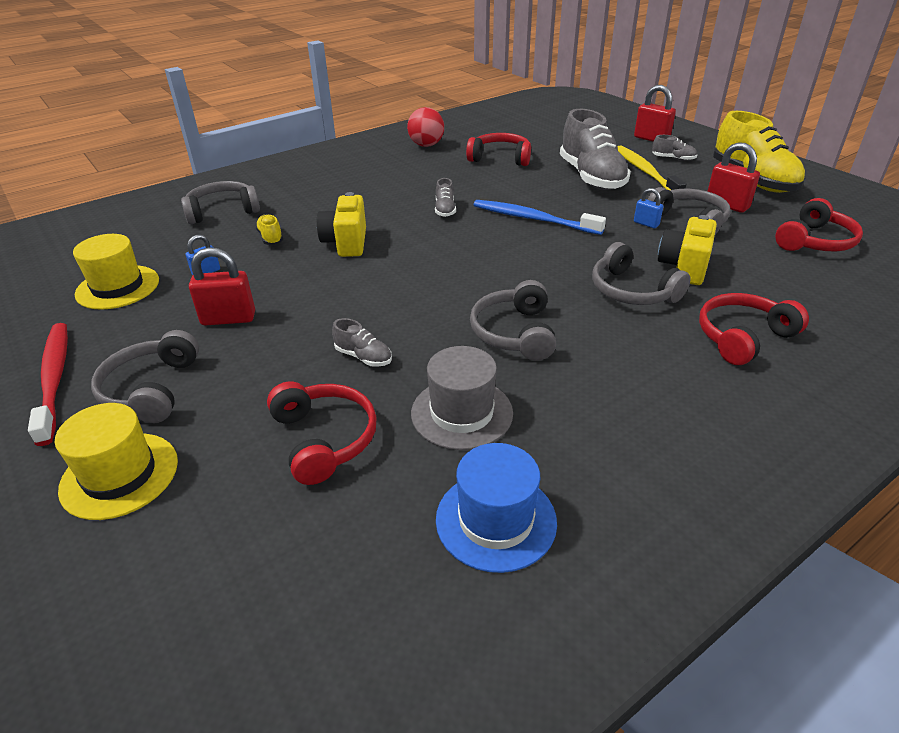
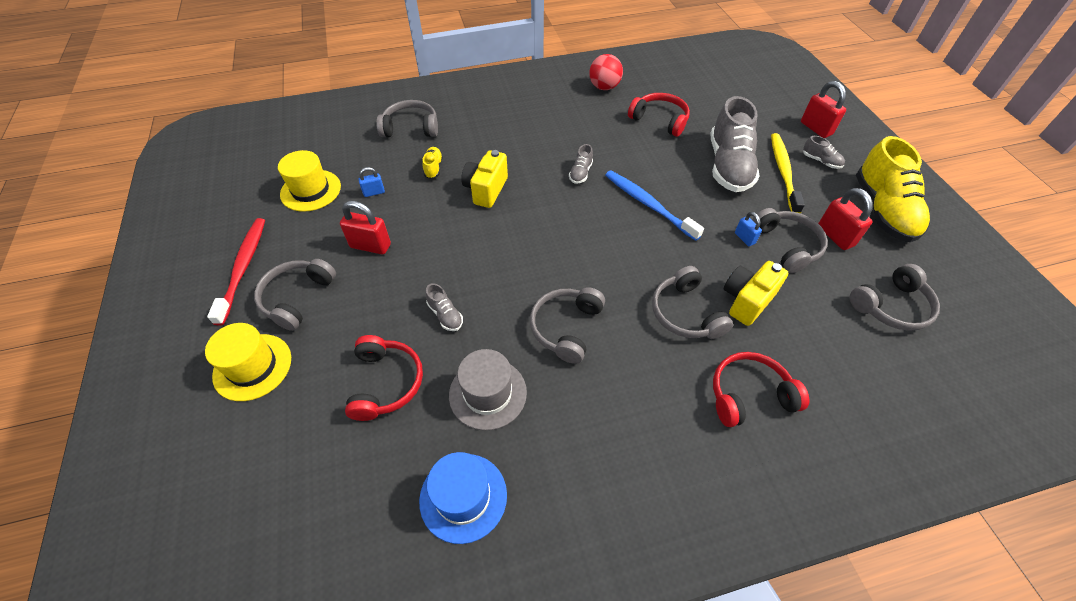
camera: 20 degrees right, 15 degrees up
red headphones [775,198,863,252] -> grey headphones [850,264,940,331]

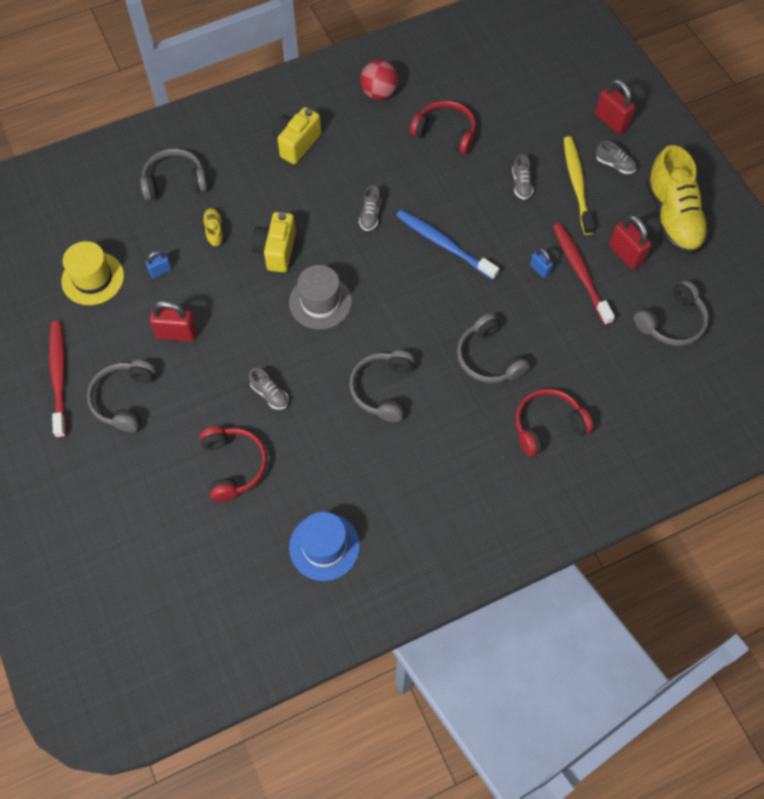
camera: 10 degrees left, 10 degrees up
yellow hat [205,323,291,401] -> none
grey hat [449,349,527,430] -> grey hat moved to [289,265,352,329]
grey shoe [710,96,760,192] -> grey shoe [512,154,533,200], size x0.43
yellow camera [724,261,788,326] -> yellow camera moved to [273,107,321,164]
grey headphones [752,208,828,273] -> red toothbrush [553,223,615,325]

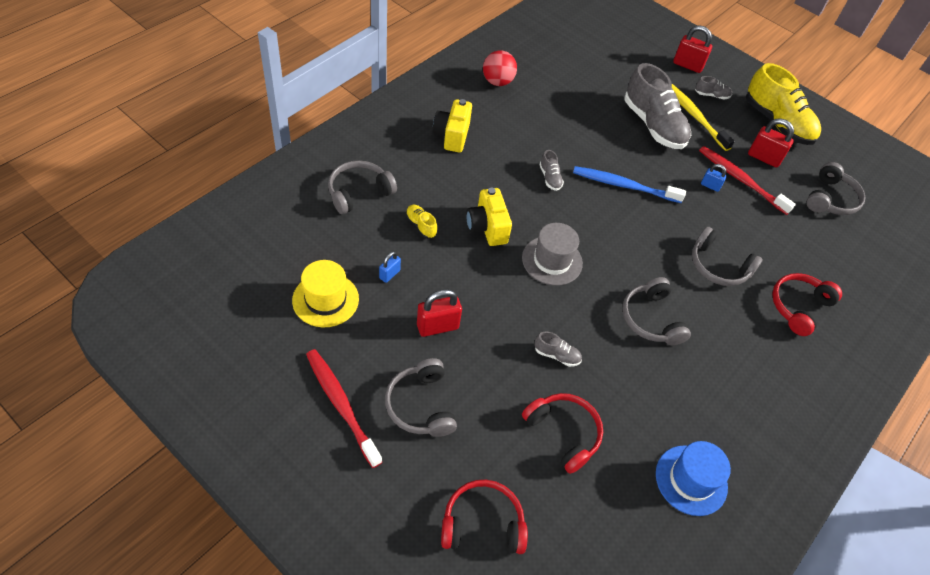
camera: 30 degrees left, 10 degrees down
red headphones [410,100,476,154] -> red headphones moved to [441,480,528,554]
grey shoe [512,154,533,200] -> grey shoe [624,63,691,149], size x2.35

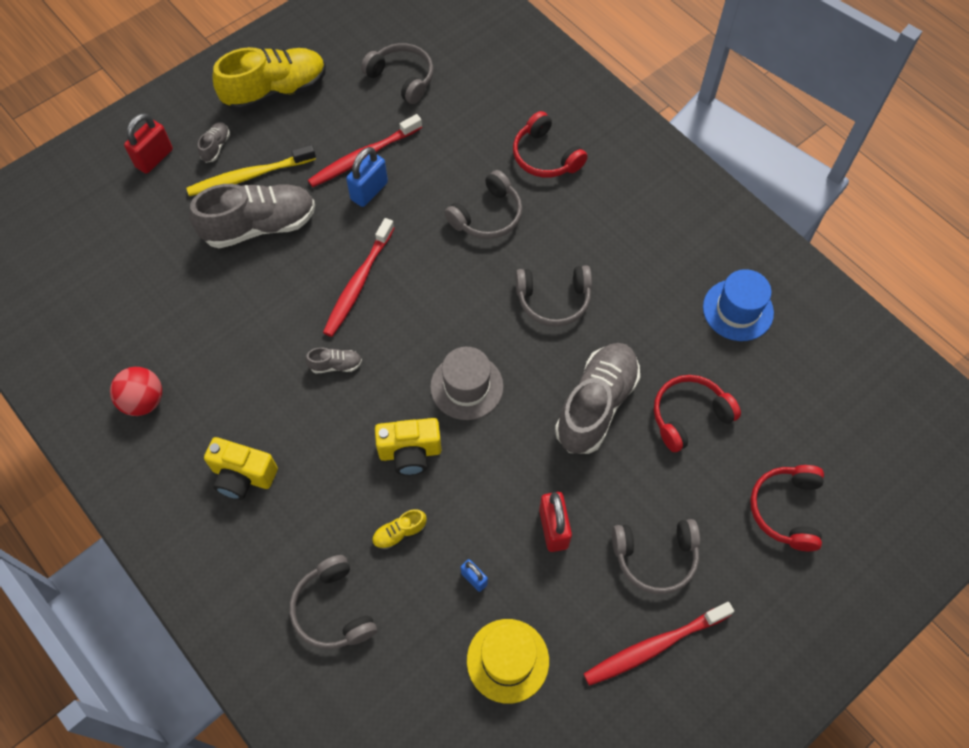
camera: 75 degrees left, 10 degrees up
grey shoe [534,331,582,367] -> grey shoe [555,343,640,454], size x2.35
blue toothbrush [573,166,686,203] -> red toothbrush [323,218,394,337]
blue padlock [701,164,727,192] -> blue padlock [346,147,388,207], size x1.75
red padlock [748,118,794,168] -> none

